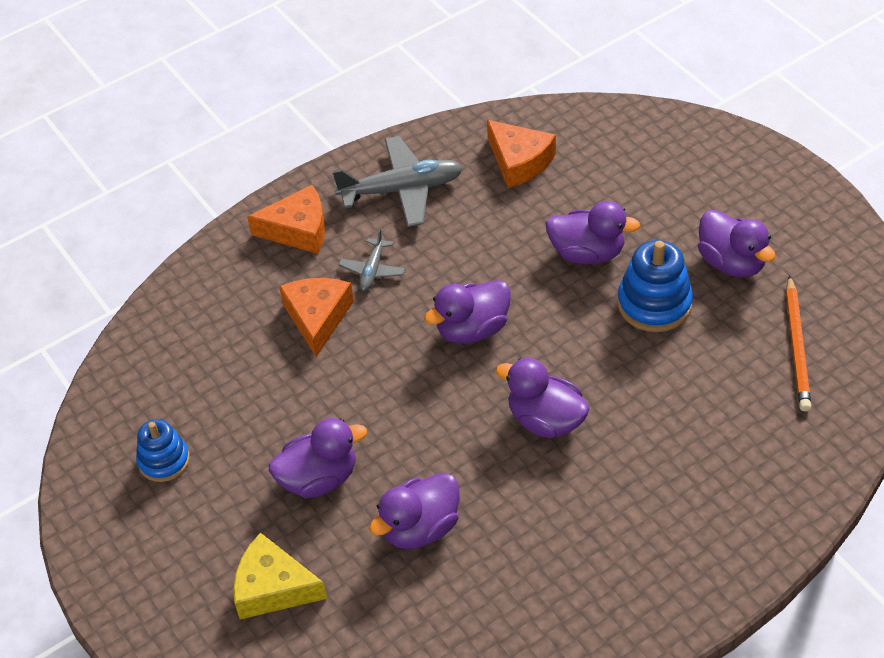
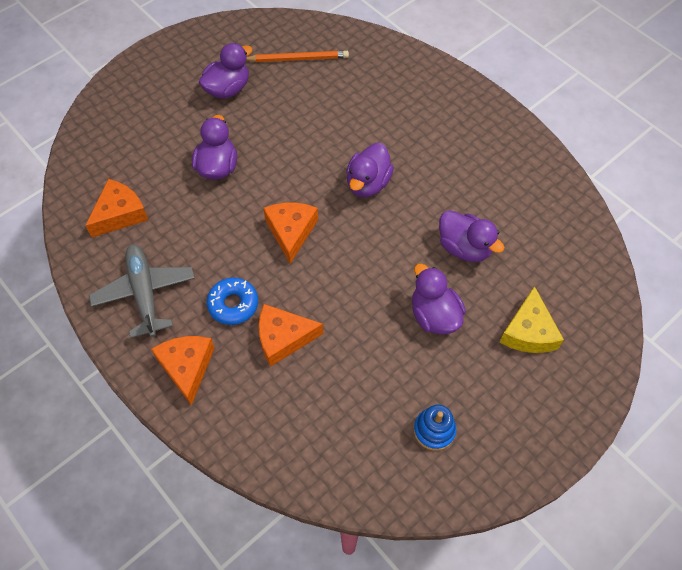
camera: 100 degrees left, 10 degrees up
grey plane [339,229,405,291] -> blue donut [207,277,258,325]
purple duck [424,280,511,344] -> orange cheese [263,203,318,264]
blue stacking toy [617,240,693,332] -> none

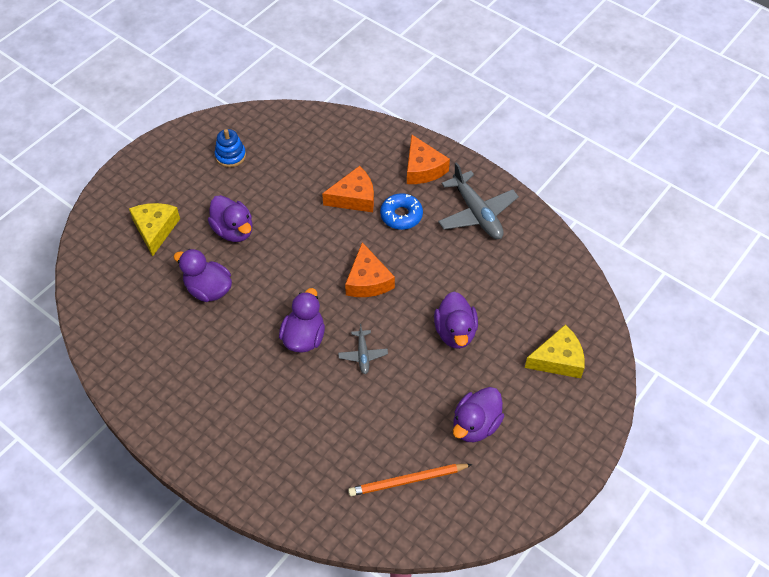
camera: 170 degrees right, 5 degrees down
orange cheese [85,179,148,237] -> none
none -> grey plane [338,324,388,374]
none -> yellow cheese [525,324,585,378]

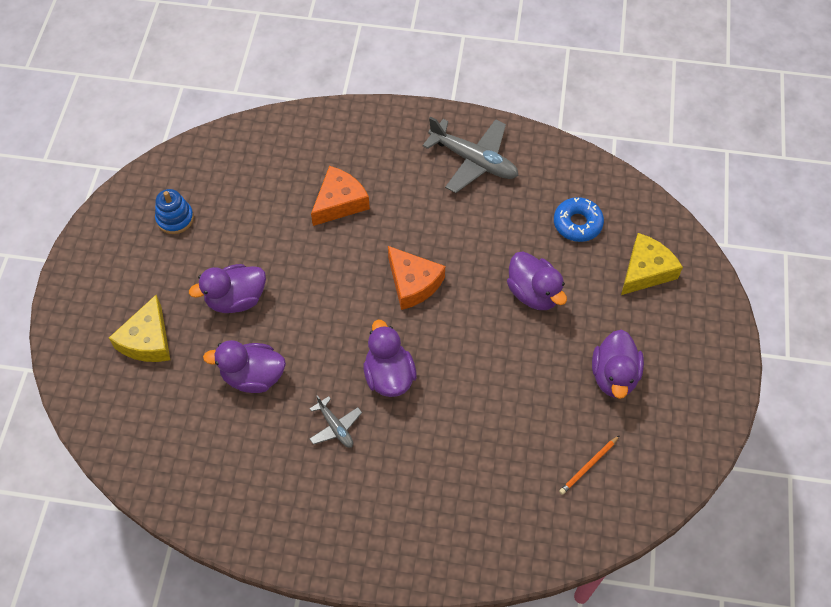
camera: 30 degrees left, 5 degrees up
yellow cheese [129,203,180,256] -> yellow cheese turned 135 degrees counterclockwise [109,295,170,362]
purple duck [208,195,253,242] -> purple duck turned 135 degrees clockwise [189,264,266,313]
grey plane [338,324,388,374] -> grey plane moved to [310,395,362,448]
orange pencil [348,464,472,496] -> orange pencil [559,435,620,495], size x0.62
blue donut [380,193,423,230] -> blue donut moved to [554,197,604,242]
orange cheese [407,135,450,184] -> none

